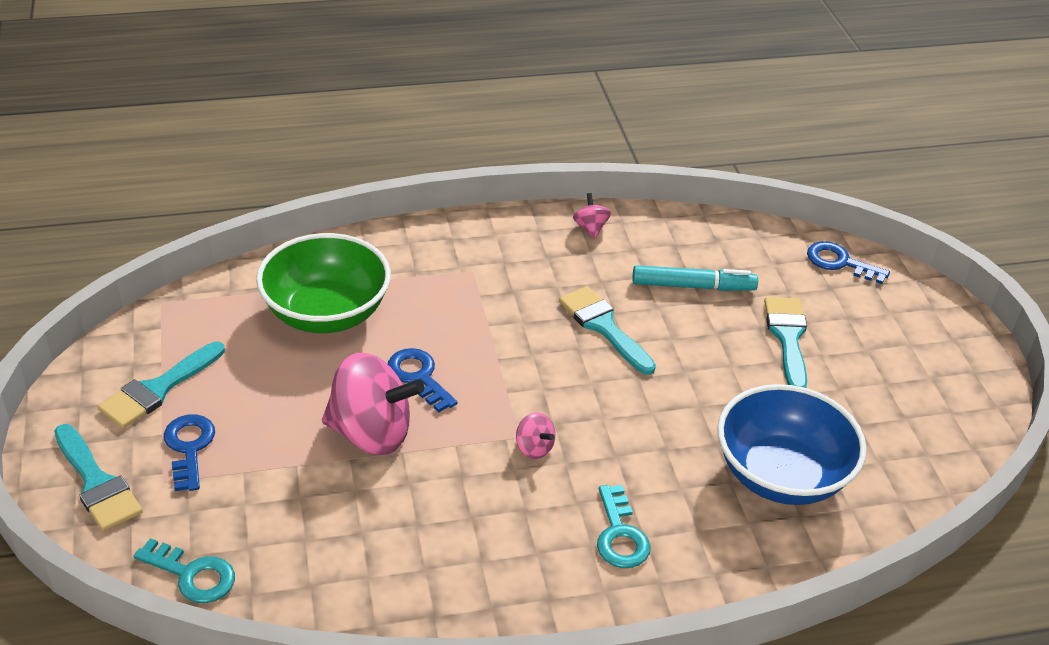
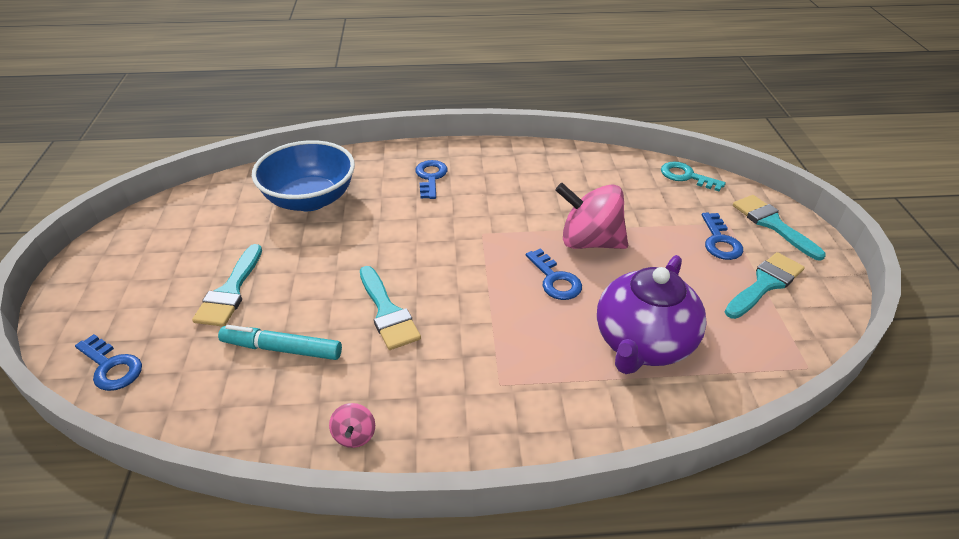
camera: 170 degrees left, 0 degrees up
green bowl [256,233,391,333] -> purple teapot [597,255,707,374]
pink spinning top [516,412,555,459] -> none
turquoise key [597,485,651,568] -> blue key [415,160,448,199]

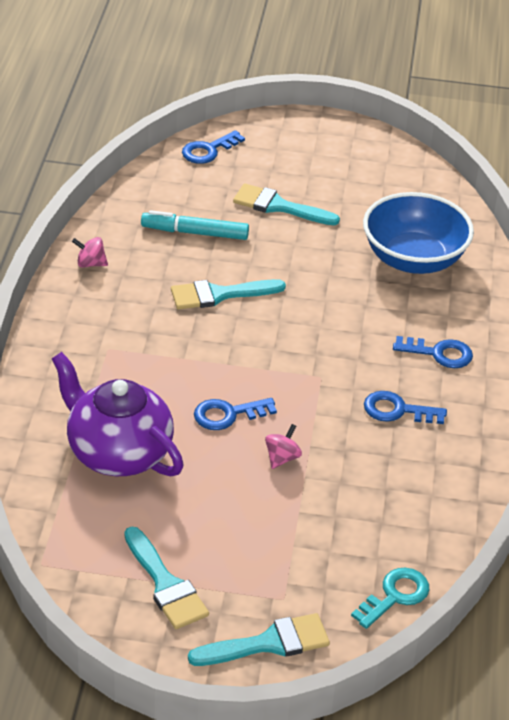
camera: 100 degrees right, 0 degrees up
turquoise marker [218,325,342,360] -> turquoise marker turned 105 degrees counterclockwise [141,210,249,240]
pink spinning top [555,183,628,249] -> pink spinning top [265,424,302,469], size x0.44
blue key [702,213,743,260] -> blue key moved to [364,391,447,424]

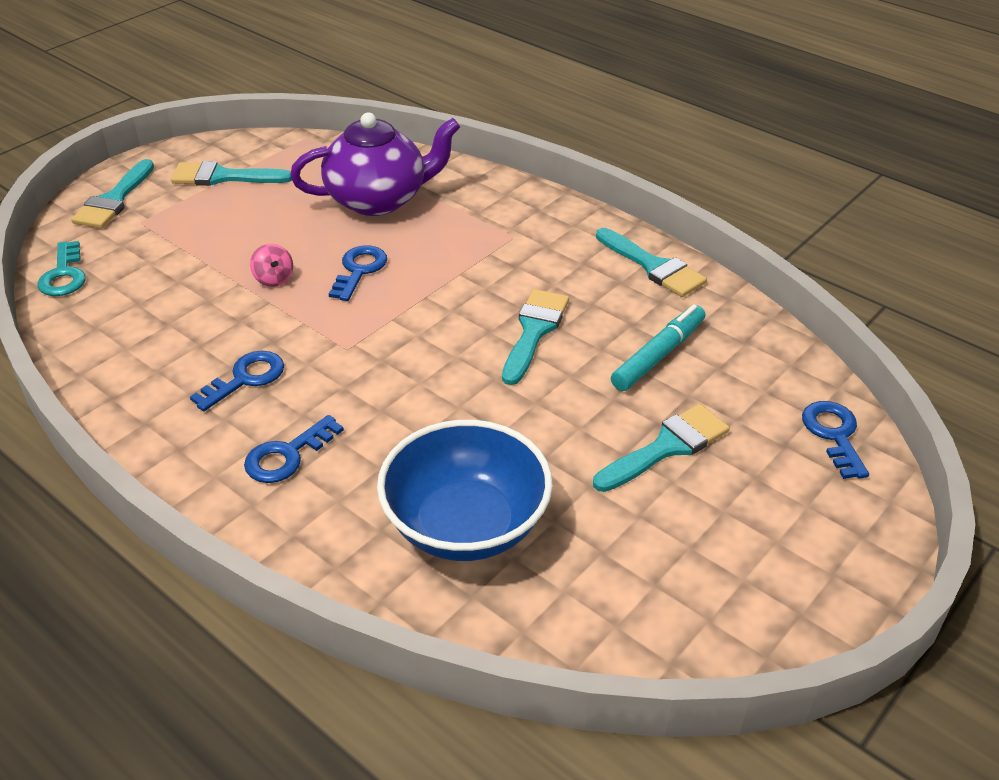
camera: 125 degrees right, 0 degrees up
pink spinning top [72,237,108,268] -> turquoise brush [596,228,707,297]

